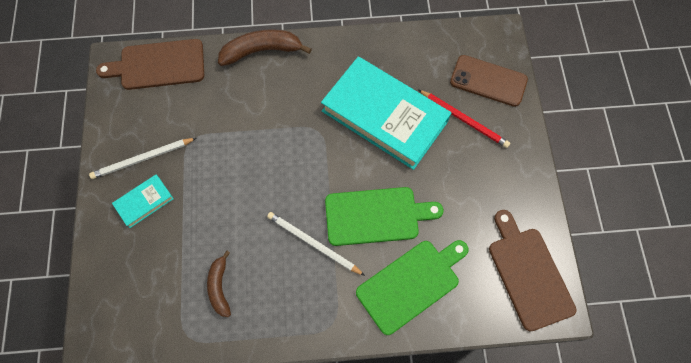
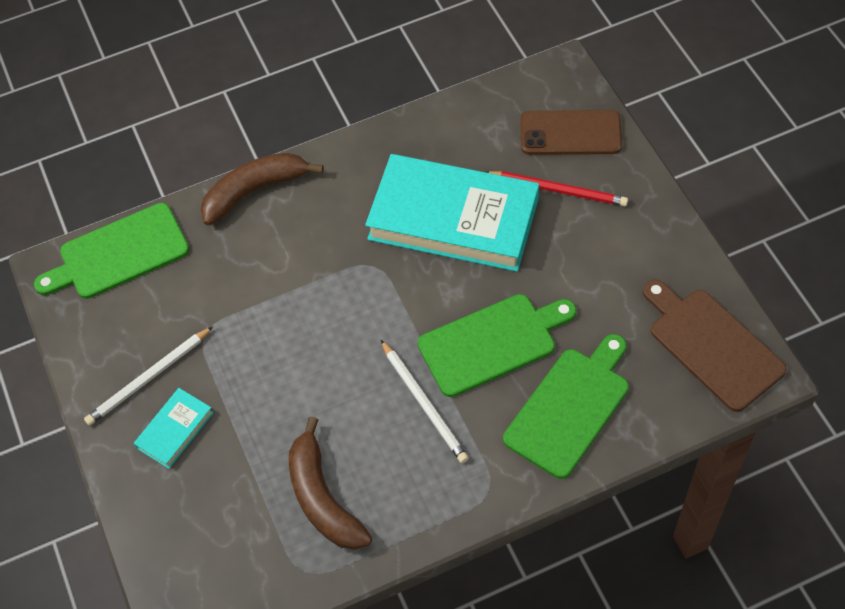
camera: 15 degrees left, 10 degrees down
brown cutting board [96,39,204,90] -> green cutting board [34,203,189,299]
brown banana [207,251,231,317] -> brown banana [289,416,372,550], size x1.62
white pencil [267,212,365,276] -> white pencil turned 135 degrees counterclockwise [381,340,469,463]

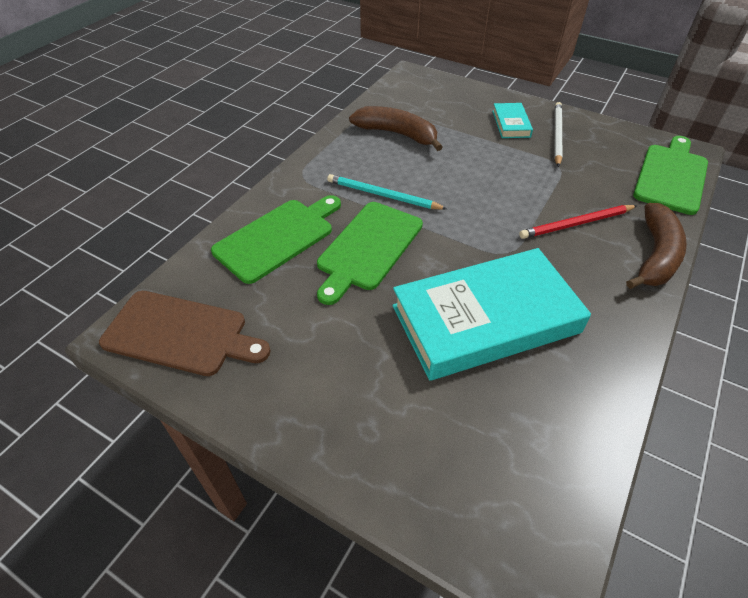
camera: 140 degrees right, 10 degrees down
white pencil [381,340,469,463] -> turquoise pencil [327,174,447,210]
red pencil [486,171,628,206] -> red pencil moved to [519,205,637,239]
green cutting board [503,334,629,479] -> green cutting board turned 135 degrees counterclockwise [211,195,341,284]
brown phone [521,110,622,155] -> none

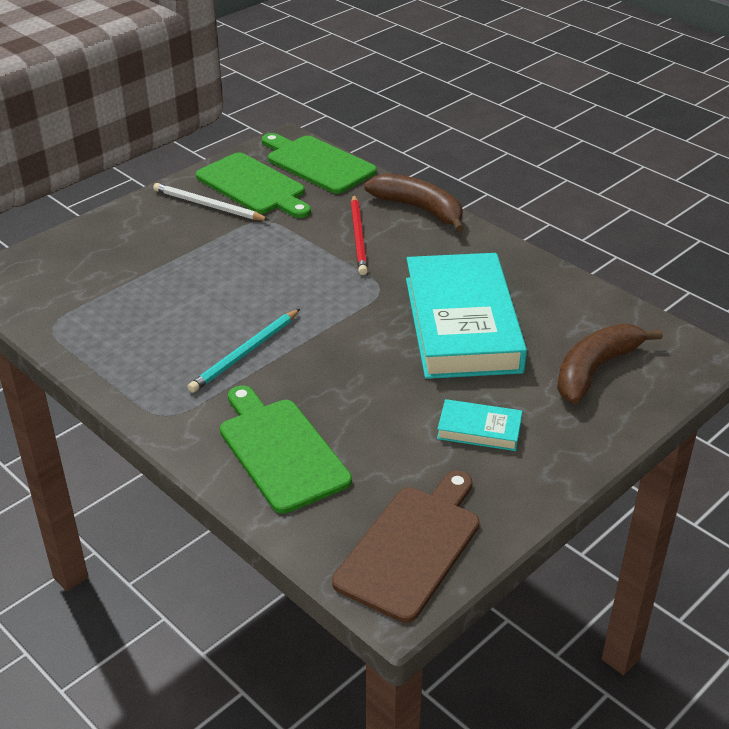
camera: 75 degrees left, 10 degrees down
green cutting board [317,202,423,305] -> green cutting board moved to [196,153,311,218]
brown banana [349,106,442,151] -> brown banana moved to [557,324,663,404]
turquoise book [492,103,533,138] -> turquoise book moved to [437,399,522,451]

